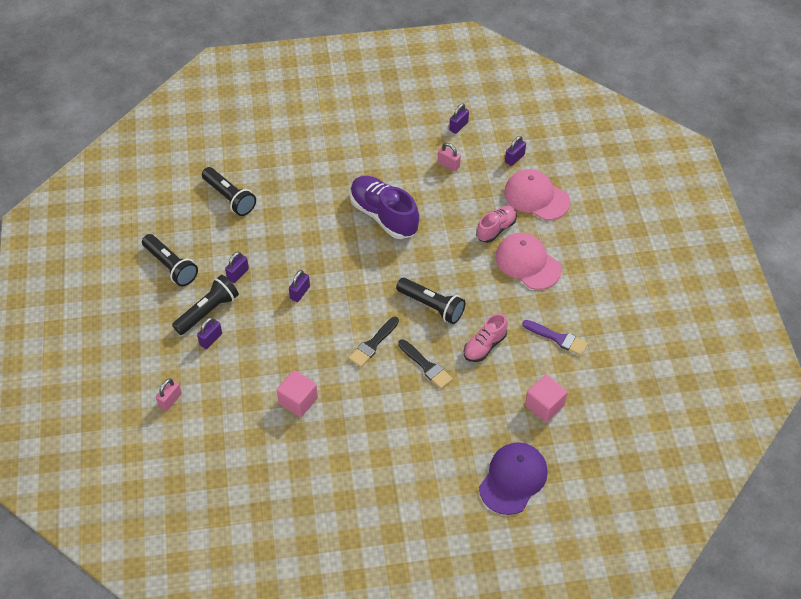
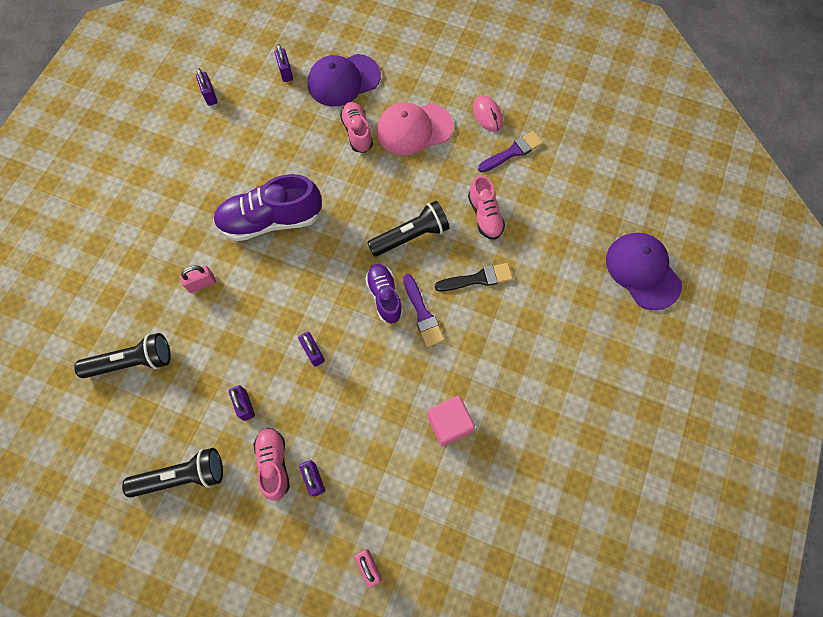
camera: 60 degrees left, 15 degrees up
black flashlight [172,275,239,335] -> pink shoe [254,428,290,501]
black brush [349,317,399,367] -> purple brush [403,274,445,347]
pink padlock [438,143,461,171] -> pink padlock moved to [180,265,216,293]
pink cap [504,169,570,220] -> purple cap [308,54,381,106]
pink cube [525,375,568,422] -> none
none -> purple shoe [365,264,403,323]
none -> pink mouse [473,96,503,132]

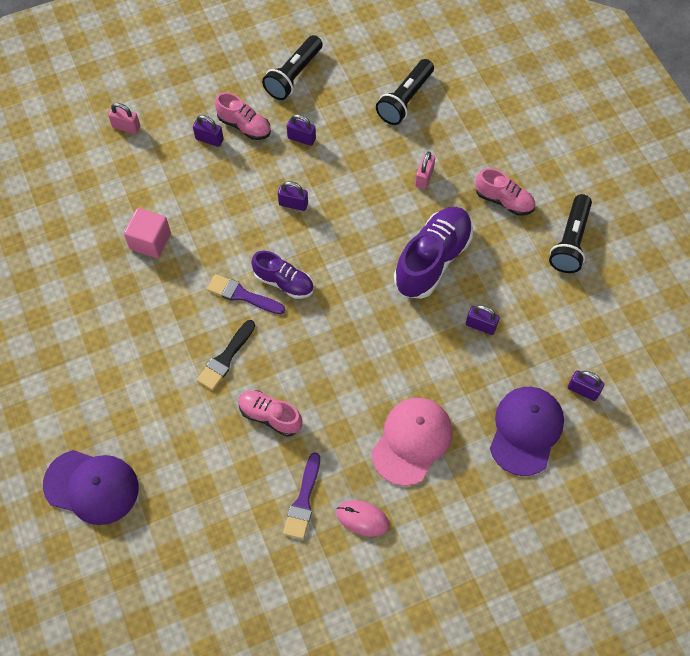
camera: 135 degrees right, 5 degrees down
purple padlock [196,68,218,106] -> purple padlock moved to [466,305,500,335]
pink shoe [340,102,373,153] -> pink shoe moved to [475,168,535,215]
black flashlight [367,201,449,257] -> black flashlight moved to [549,194,592,273]

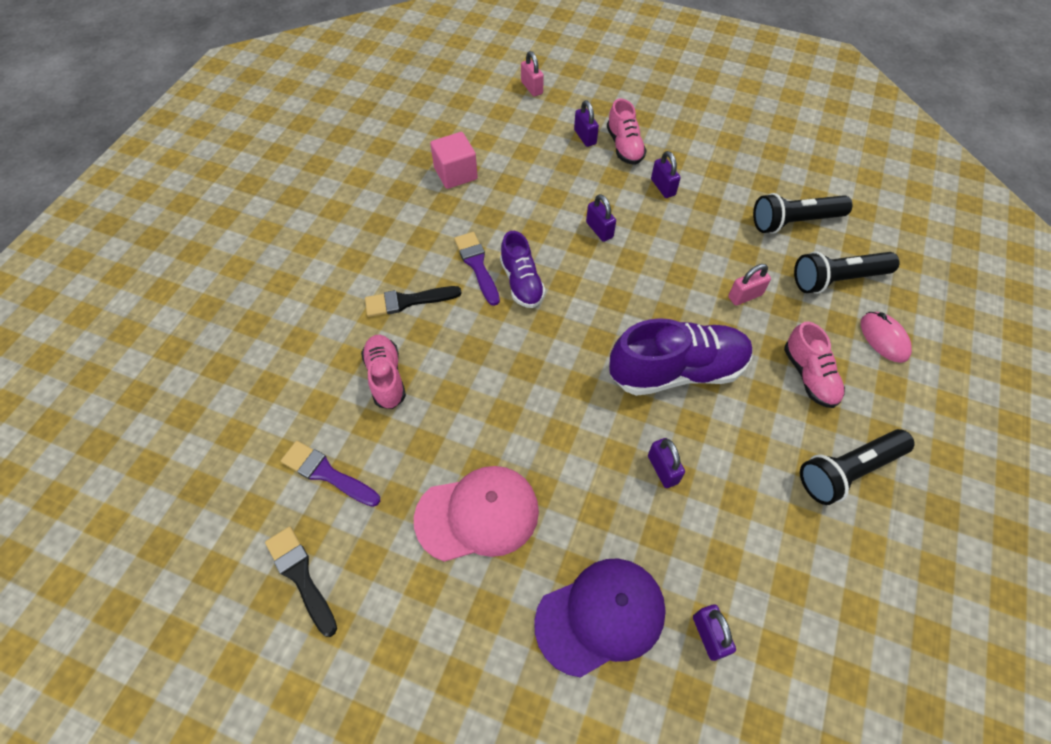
camera: 45 degrees right, 5 degrees down
purple cap [43,450,139,525] -> none
black flashlight [262,35,322,100] -> black flashlight moved to [794,251,900,294]
purple brush [283,452,320,540] -> purple brush turned 60 degrees clockwise [281,441,380,507]
pink mouse [336,500,390,537] -> pink mouse moved to [861,312,912,363]
none -> black brush [265,526,337,637]

